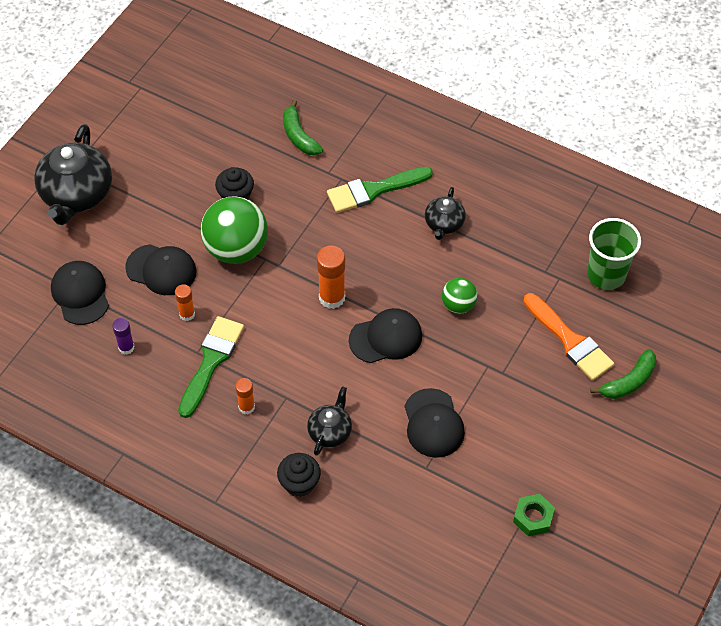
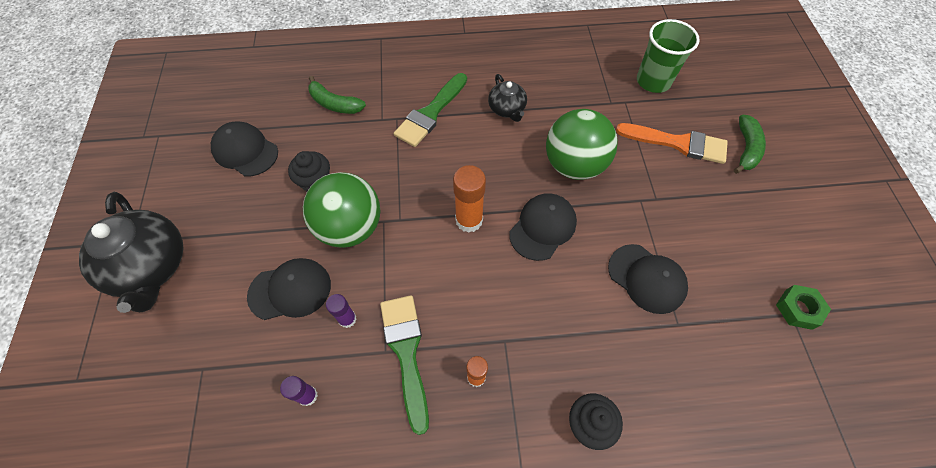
camera: 35 degrees left, 5 degrees up
black cap [51,261,109,325] -> black cap moved to [211,121,278,177]
orange glue stick [175,284,195,321] -> purple glue stick [326,294,357,328]
black teapot [307,386,352,456] -> none
green ball [442,278,478,314] -> green ball [546,109,618,180], size x1.91

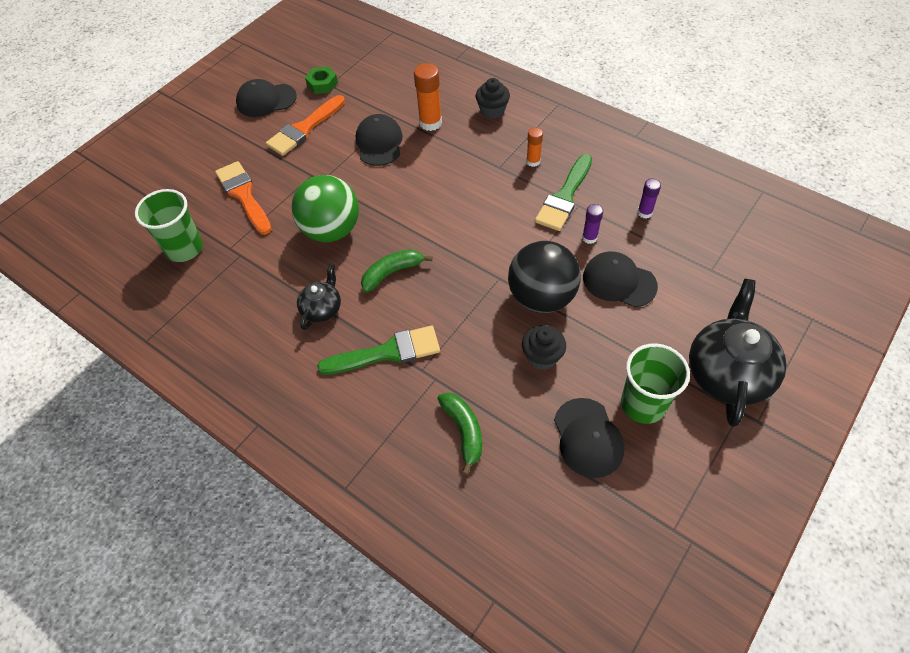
camera: 135 degrees left, 5 degrees down
green ball [303,172,381,248] -> black ball [508,241,581,313]
orange glue stick [453,165,486,233] -> orange glue stick moved to [414,63,442,131]
black cap [509,193,577,261] -> black cap moved to [236,79,297,117]
green banana [734,114,766,174] -> green banana moved to [361,249,432,292]
none -> orange brush [266,95,345,156]
none -> green cup [621,343,690,424]

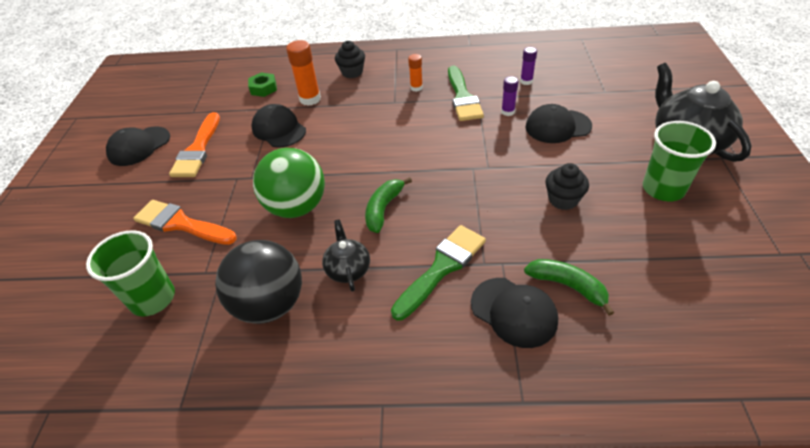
camera: 35 degrees left, 10 degrees down
green nut [305,66,338,94] -> green nut moved to [248,72,277,97]
black ball [508,241,581,313] -> black ball moved to [215,240,302,324]
black cap [554,398,624,478] -> black cap moved to [471,278,558,348]

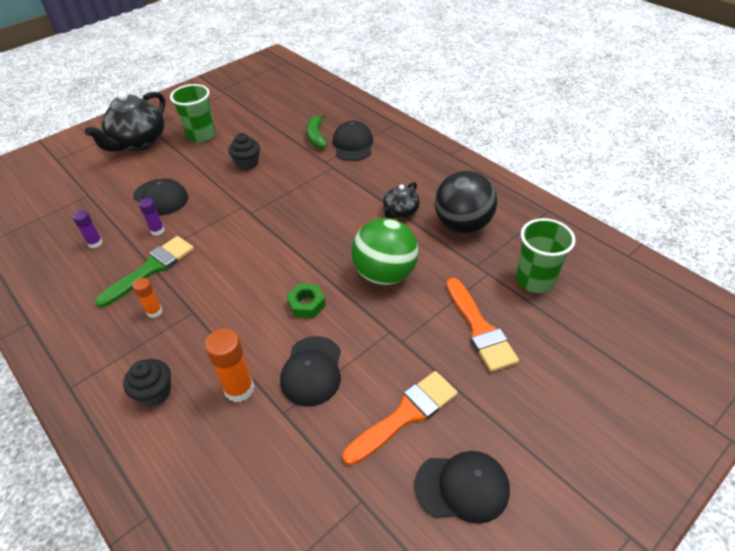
camera: 135 degrees left, 0 degrees up
green nut [248,72,277,97] -> green nut moved to [287,283,326,318]
green banana [365,177,412,233] -> none
green brush [391,225,486,320] -> none

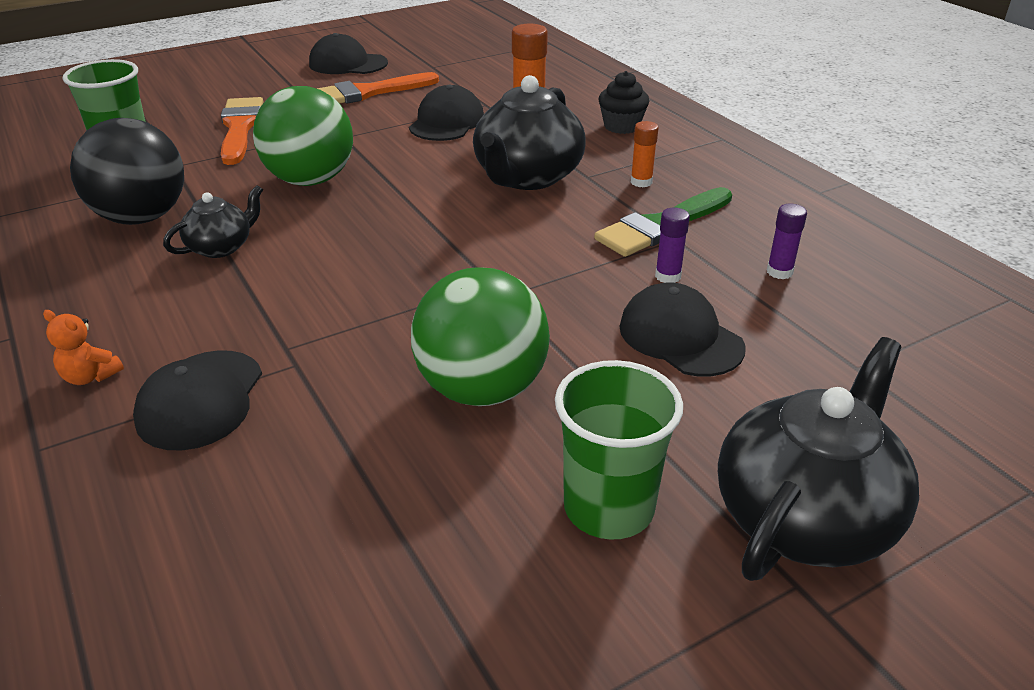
camera: 170 degrees left, 10 degrees down
black cupcake [228,133,260,170] -> green ball [411,267,550,406]
green nut [287,283,326,318] -> none
green banana [306,113,327,149] -> none
none -> orange teddy bear [43,310,124,385]
none -> black teapot [473,75,586,190]

